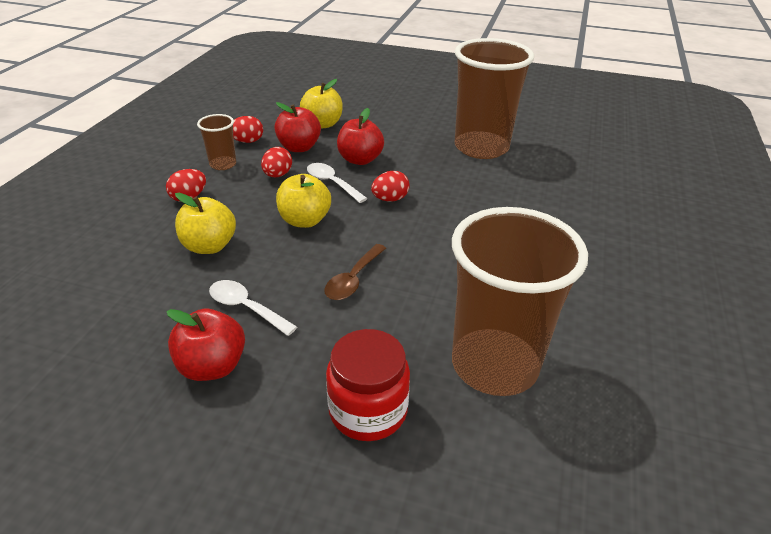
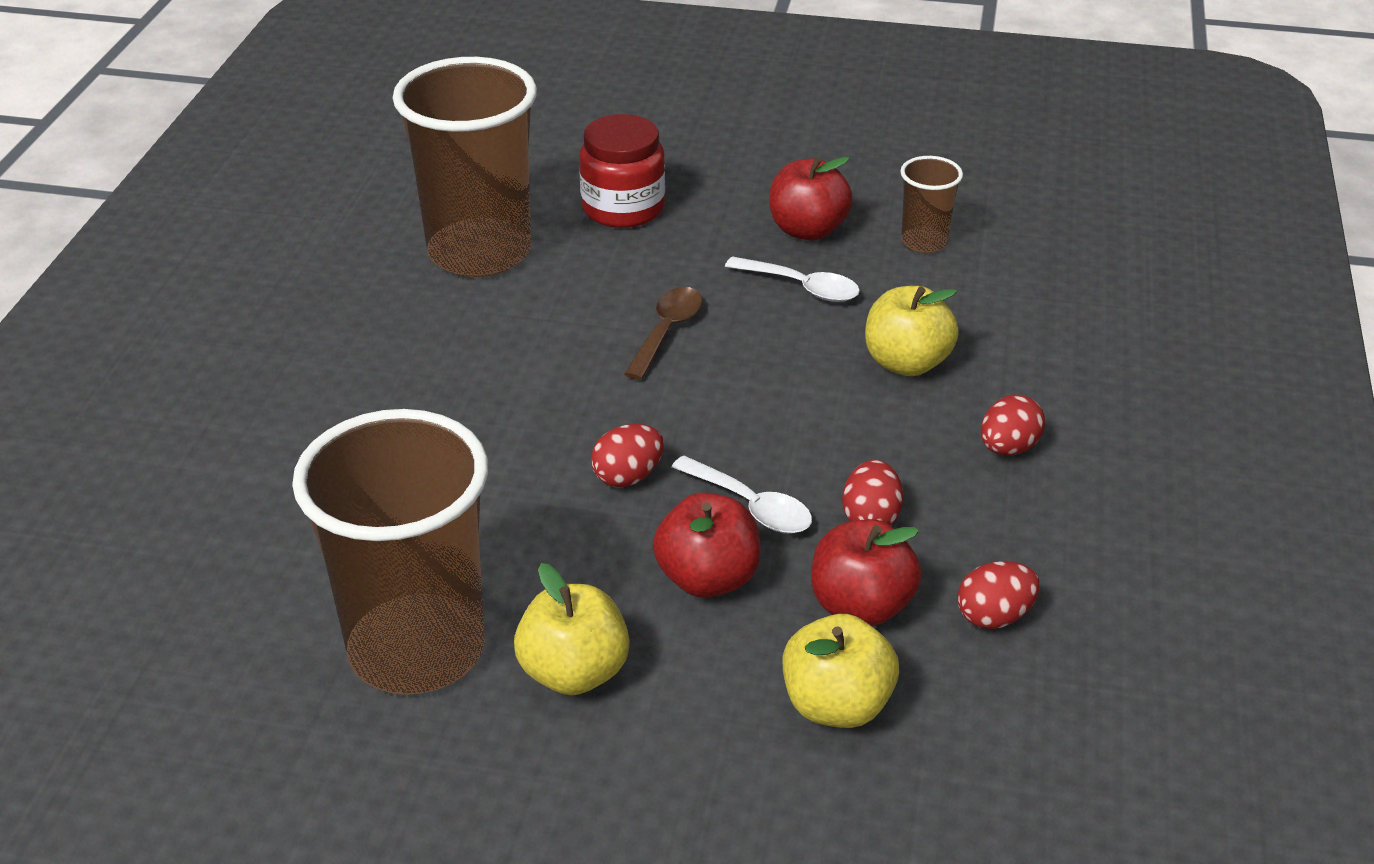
camera: 175 degrees right, 0 degrees up
brown cup [197,114,236,170] -> brown cup moved to [900,156,963,253]
yellow apple [276,174,331,228] -> yellow apple moved to [514,563,630,695]

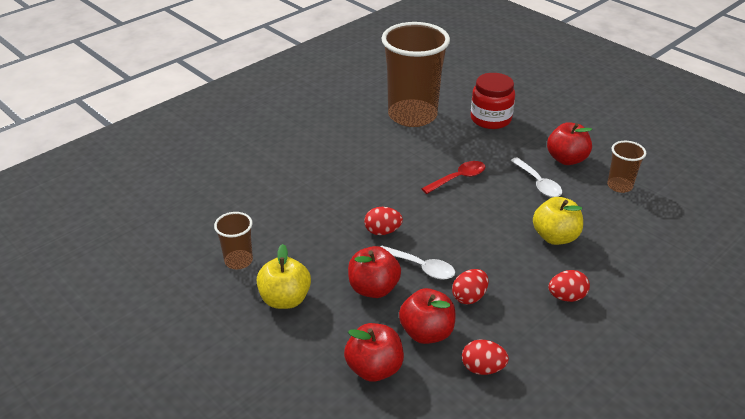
camera: 35 degrees right, 0 degrees up
brown cup [292,409,488,695] -> brown cup [214,212,253,269], size x0.45
brown spoon [624,287,702,380] -> red spoon [421,161,485,194]
white spoon [671,456,812,534] -> white spoon turned 45 degrees counterclockwise [381,246,455,280]
yellow apple [782,614,899,728] -> red apple [344,323,404,382]

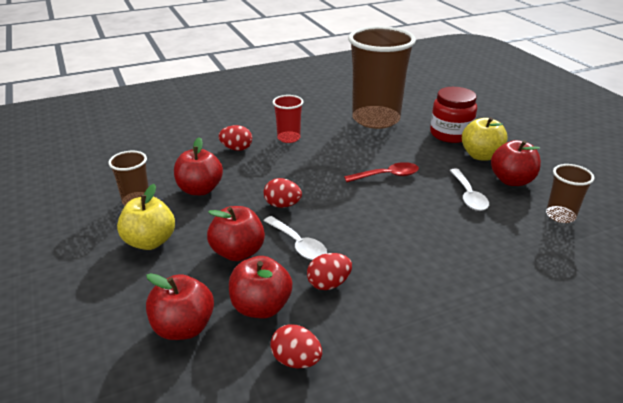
camera: 20 degrees right, 5 degrees down
yellow apple [533,197,583,245] -> yellow apple moved to [462,117,508,161]
red egg [548,270,590,302] -> red egg moved to [219,125,252,151]
none -> red apple [174,137,223,195]
none -> red cup [273,95,303,143]

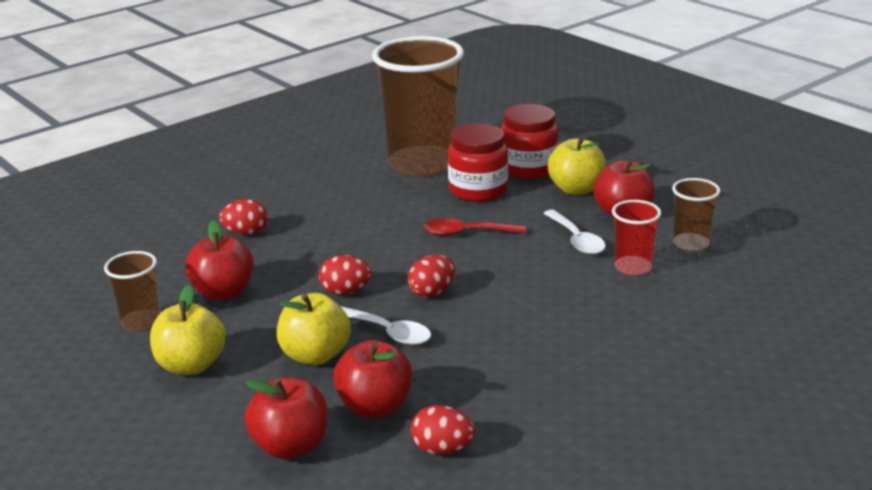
camera: 15 degrees left, 5 degrees down
red apple [207,206,265,261] -> yellow apple [277,293,351,365]
red cup [273,95,303,143] -> red cup moved to [612,200,661,276]
red egg [307,253,352,290] -> red egg moved to [408,255,455,297]
red spoon [344,162,419,182] -> red spoon turned 150 degrees counterclockwise [423,219,526,236]
none -> red jar [448,124,508,202]

